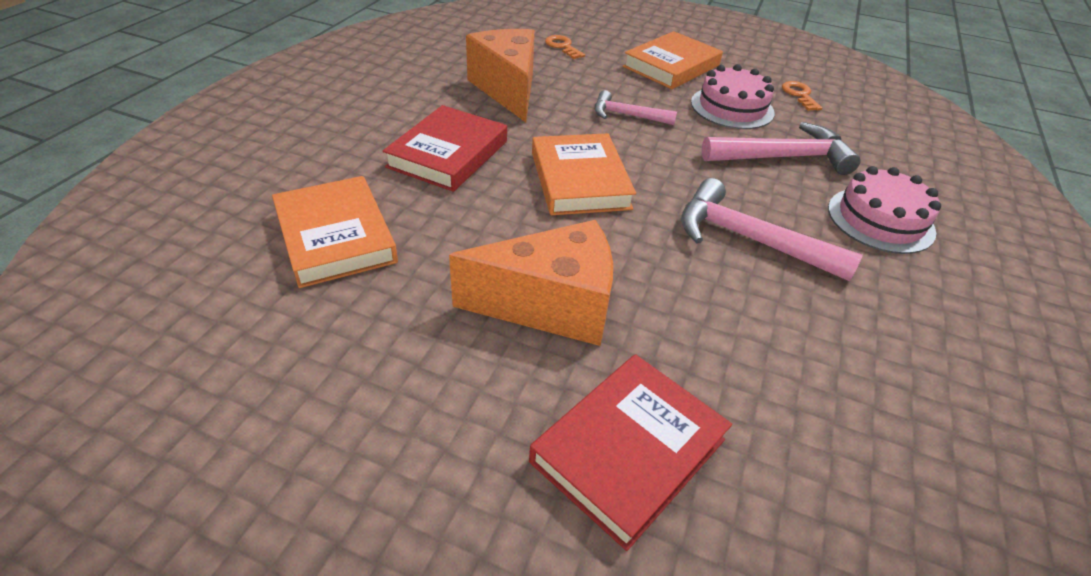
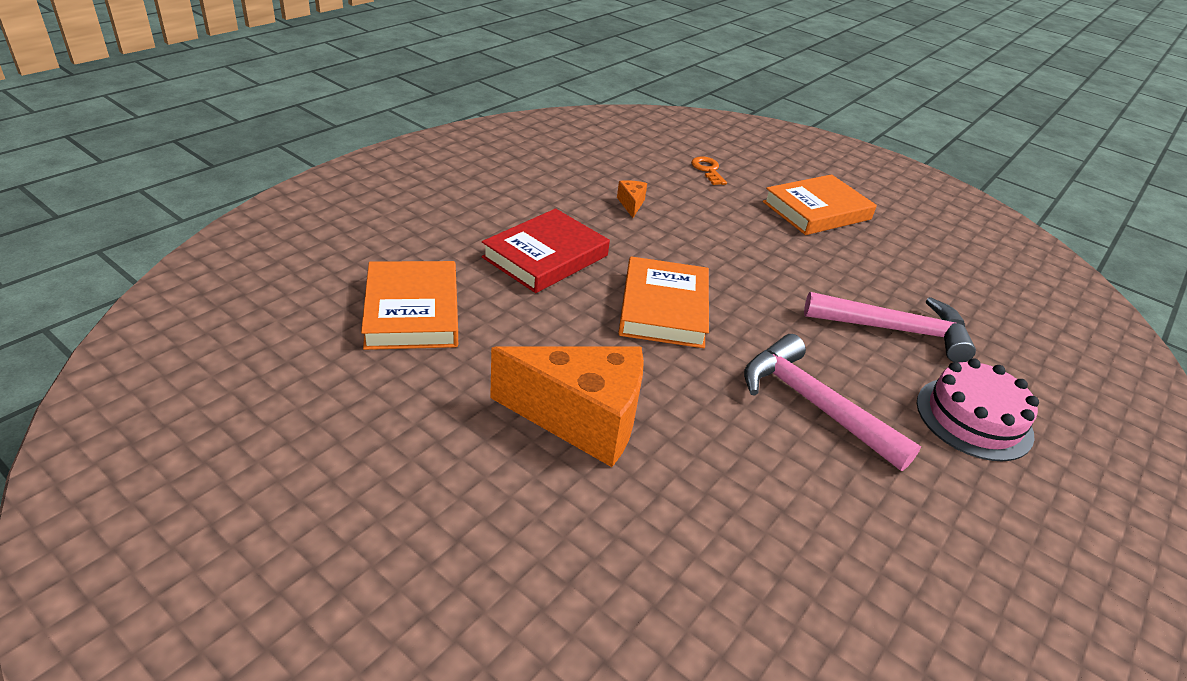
camera: 15 degrees right, 5 degrees down
orange cheese [466,29,535,122] -> orange cheese [617,180,647,218], size x0.40
red book [529,354,732,551] -> none
pink hammer [595,90,677,125] -> none
pink cake [691,64,775,129] -> none
orange key [782,81,822,111] -> none

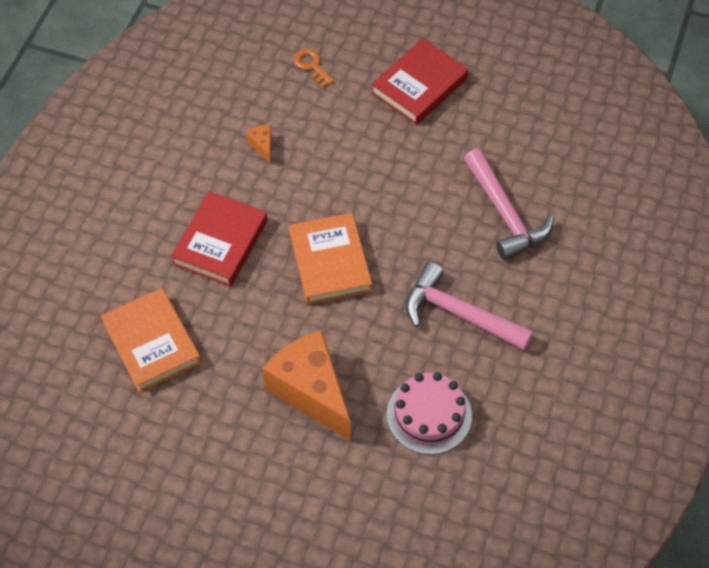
camera: 15 degrees left, 20 degrees up
orange cheese [490,346,644,467] -> orange cheese turned 120 degrees counterclockwise [262,330,351,441]
orange book [763,174,877,235] -> red book [371,38,468,125]
pink hammer [804,292,976,363] -> pink hammer turned 75 degrees clockwise [464,148,554,260]
pink cake [917,358,1039,462] -> pink cake moved to [387,372,472,455]

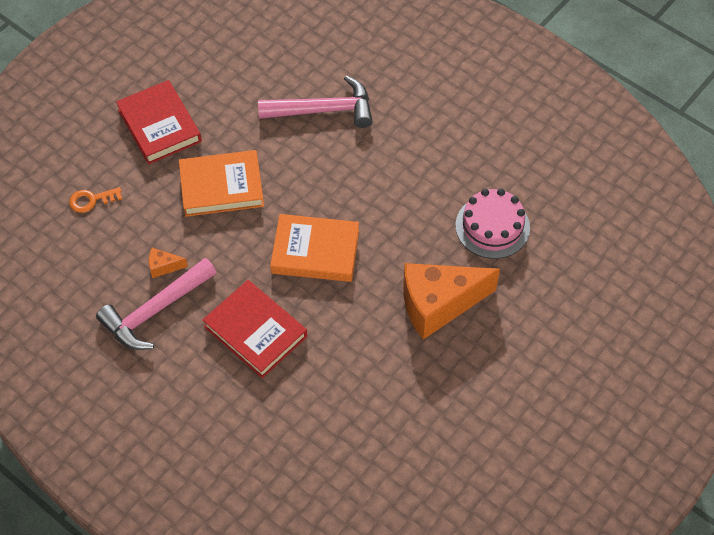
camera: 70 degrees left, 0 degrees up
orange book [101,288,201,393] -> orange book moved to [179,150,264,217]
pink hammer [406,262,533,351] -> pink hammer moved to [96,258,217,350]

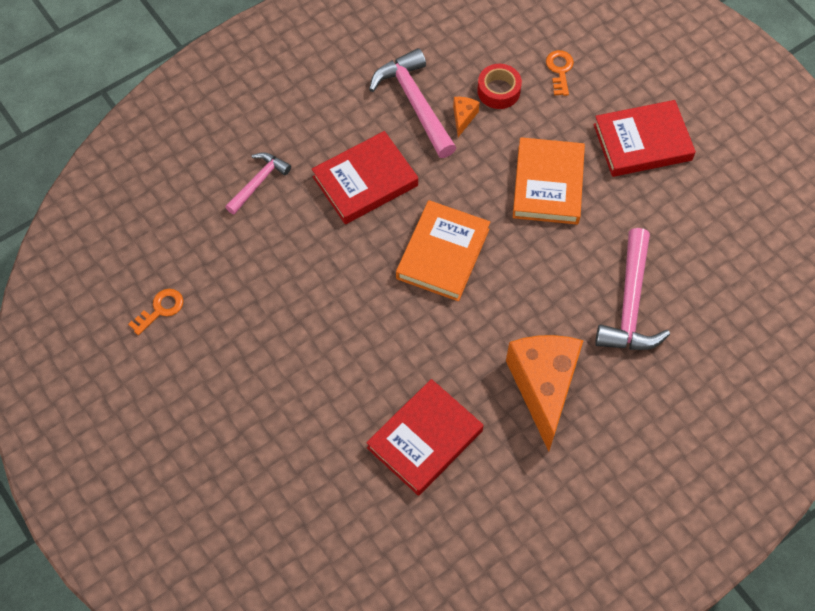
camera: 105 degrees right, 5 degrees up
orange cheese [403,263,500,340] -> orange cheese moved to [506,335,584,452]
pink cake [455,189,530,259] -> red book [366,379,483,496]
none -> orange key [128,289,183,335]
none -> pink hammer [225,152,291,215]
none -> red tape [477,64,522,109]

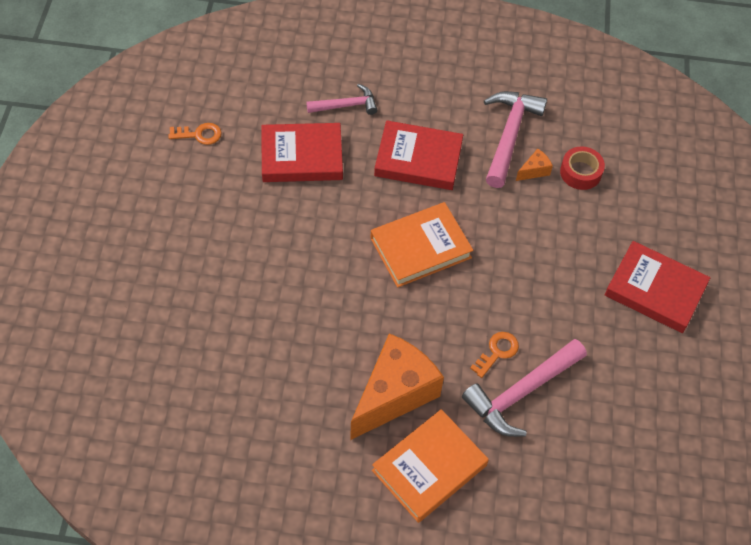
camera: 40 degrees right, 5 degrees down
red book [366,379,483,496] -> red book moved to [261,123,343,182]
orange book [513,137,585,225] -> orange book moved to [372,409,489,523]
orange key [546,50,574,96] -> orange key moved to [470,332,519,378]

